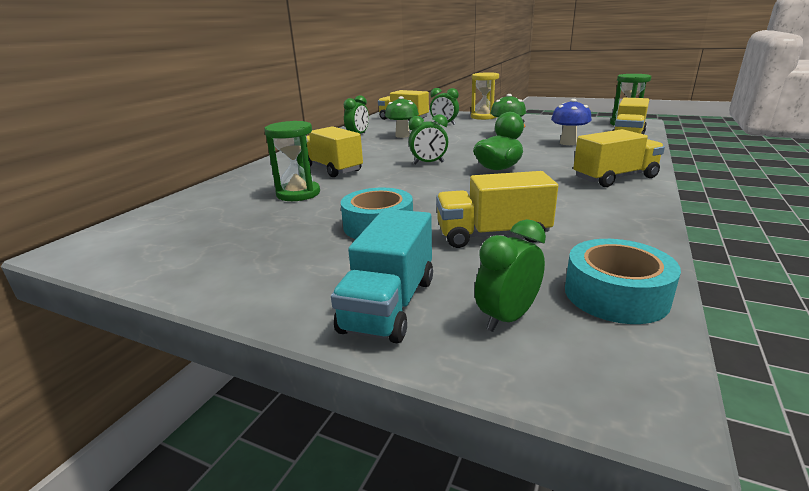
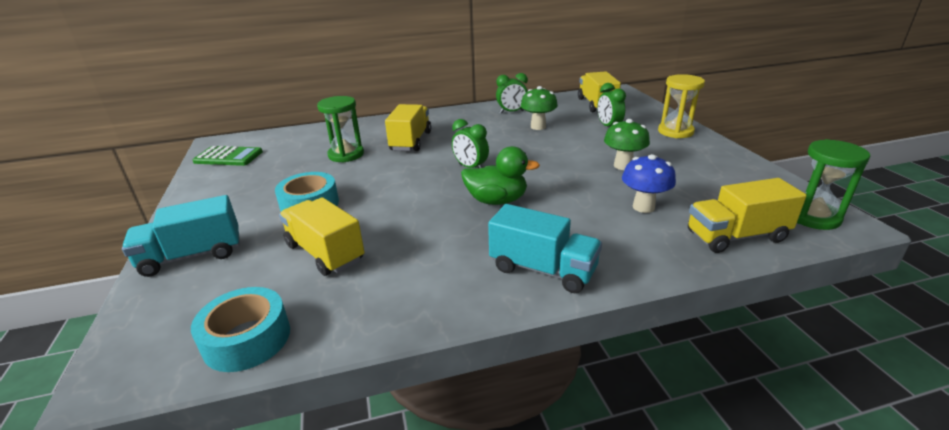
camera: 50 degrees right, 5 degrees up
green clock [475,219,546,332] -> none
yellow truck [573,129,665,187] -> turquoise truck [488,204,602,293]
none -> green calculator [193,146,263,166]

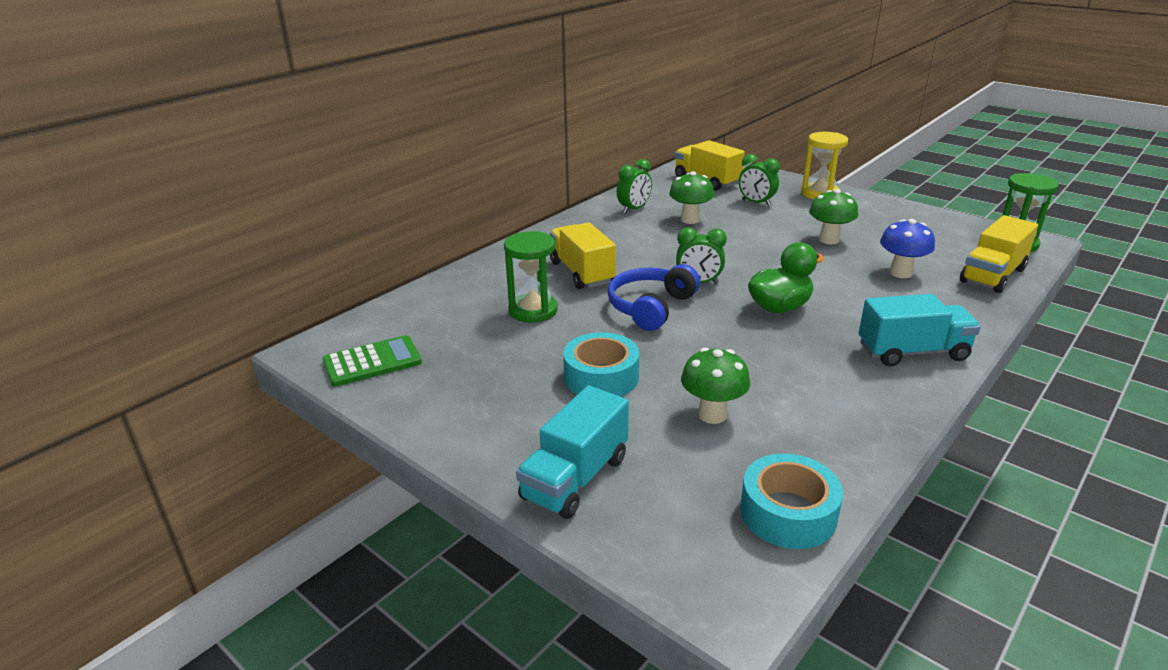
camera: 35 degrees left, 0 degrees up
yellow truck [279,197,364,276] -> green mushroom [681,348,750,424]
none -> blue headphones [608,264,700,331]

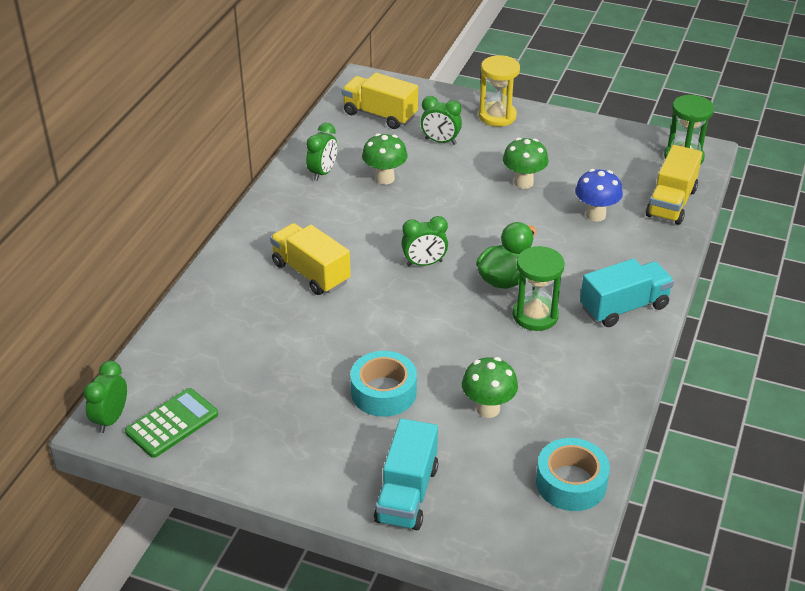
camera: 20 degrees left, 10 degrees up
green hourglass [504,231,558,323] -> green hourglass moved to [513,246,565,331]
blue headphones [608,264,700,331] -> none
none -> green clock [84,361,127,433]

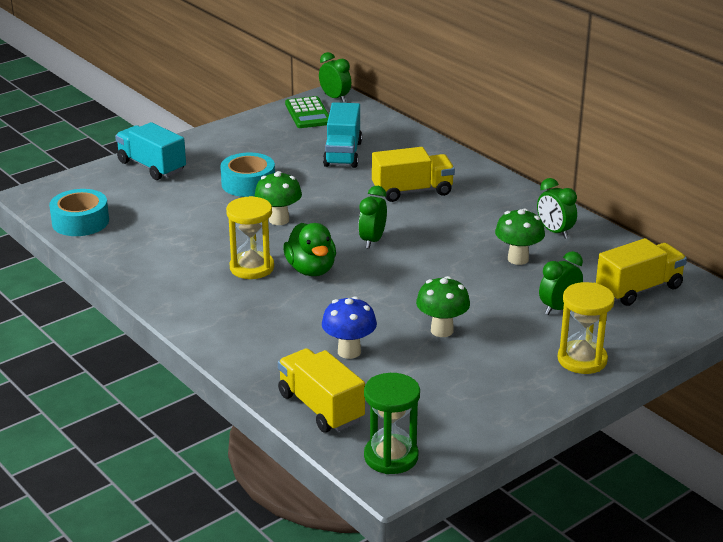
camera: 120 degrees right, 10 degrees down
green mushroom [462,357,518,418] -> green mushroom moved to [255,171,302,225]
green hourglass [513,246,565,331] -> yellow hourglass [226,196,274,279]
turquoise truck [580,258,674,327] -> turquoise truck moved to [323,102,362,168]

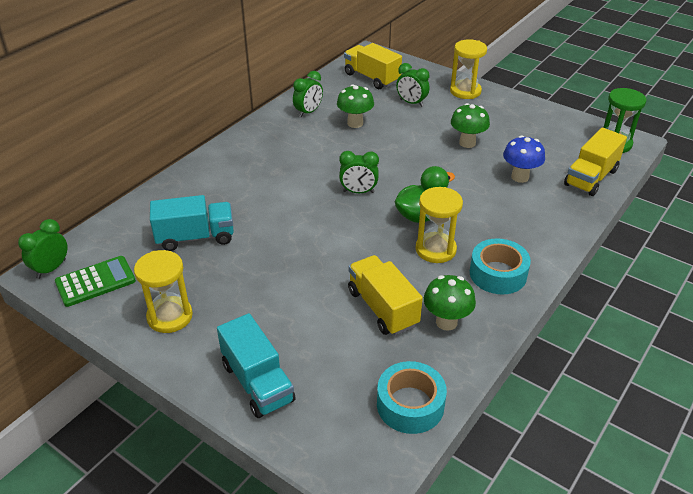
camera: 105 degrees left, 10 degrees up
turquoise truck [115,122,186,180] -> turquoise truck turned 60 degrees counterclockwise [217,313,296,418]
turquoise tape [220,153,275,197] -> turquoise tape moved to [470,238,531,294]
green mushroom [255,171,302,225] -> green mushroom moved to [424,275,476,331]
yellow truck [372,147,455,202] -> yellow truck moved to [348,255,423,336]
none -> yellow hourglass [134,250,193,333]

